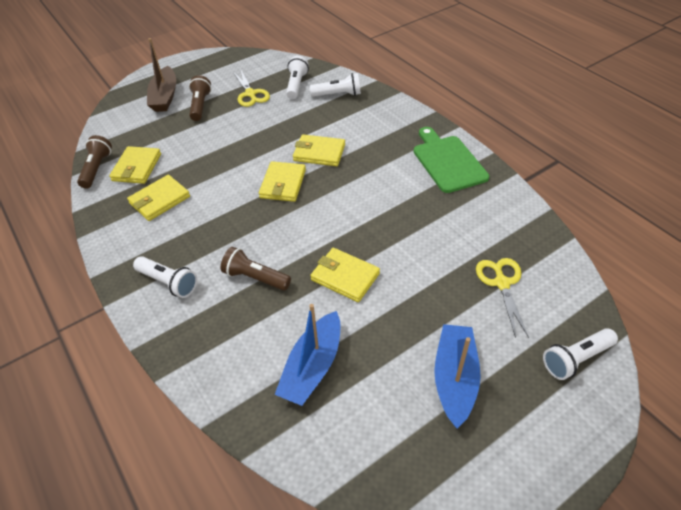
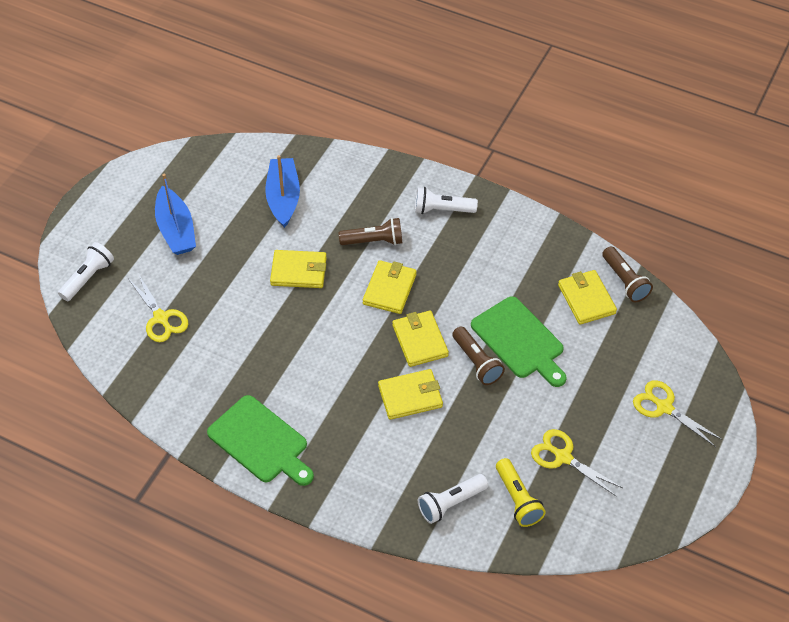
camera: 150 degrees right, 5 degrees up
yellow wallet [127,175,190,221] -> yellow wallet moved to [363,260,417,314]
brown boat [147,38,176,112] -> yellow scissors [633,380,723,447]
brown flashlight [189,75,211,121] -> brown flashlight moved to [452,327,505,385]
white flashlight [286,56,309,99] -> yellow flashlight [496,458,546,527]
none -> green cutting board [471,296,567,387]

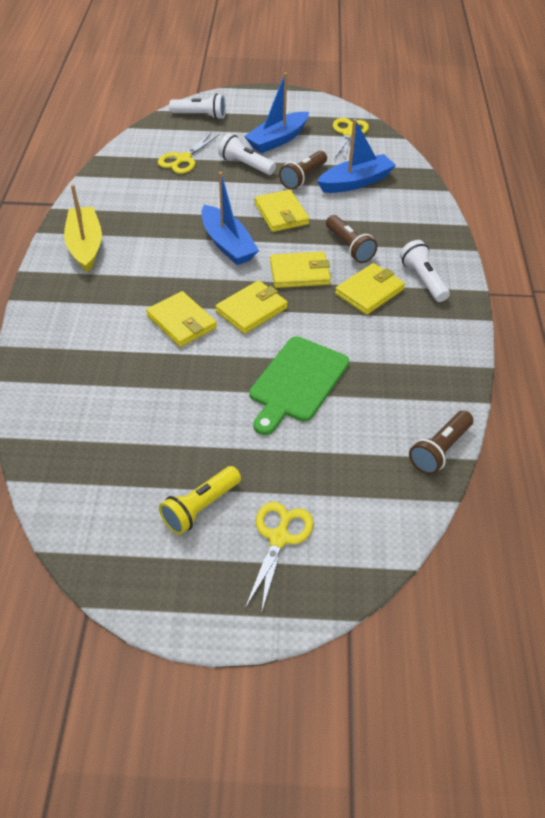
camera: 65 degrees right, 5 degrees down
green cutting board [207,395,314,486] -> yellow boat [64,184,102,273]
white flashlight [418,474,488,524] -> white flashlight moved to [218,134,276,175]
brown flashlight [452,327,505,385] -> brown flashlight moved to [279,151,327,190]
yellow flashlight [496,458,546,527] -> yellow flashlight moved to [159,466,241,535]
yellow scissors [531,429,623,496] -> yellow scissors moved to [333,118,369,161]
yellow wallet [558,270,617,325] -> yellow wallet moved to [335,263,405,315]
none -> blue boat [201,172,259,265]

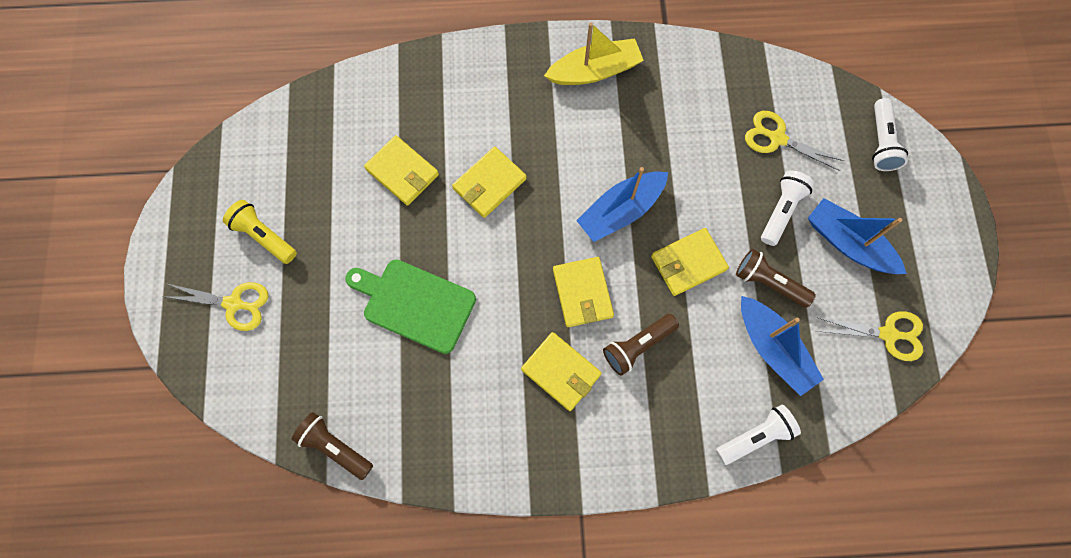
camera: 85 degrees right, 25 degrees up
yellow wallet [215,280,288,334] -> yellow wallet moved to [364,135,439,206]
white flashlight [400,240,450,302] -> white flashlight moved to [716,405,801,465]

